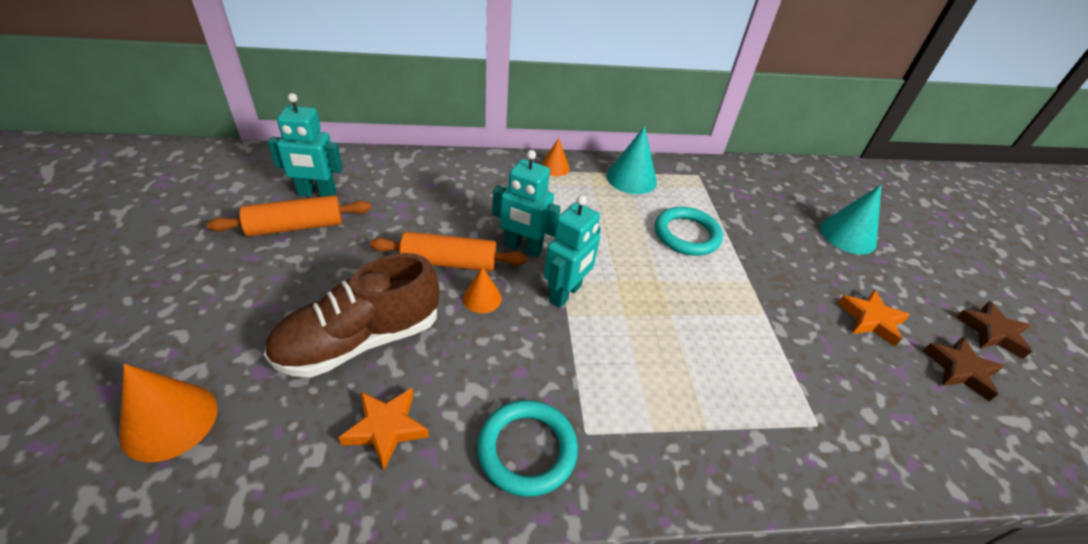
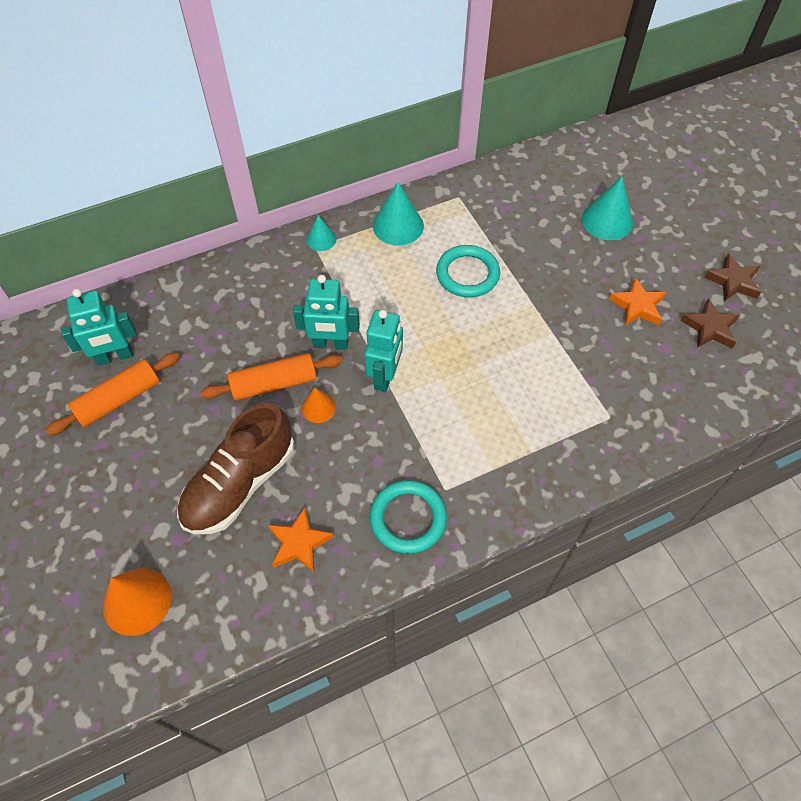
camera: 15 degrees left, 15 degrees up
orange cone [541,138,570,176] -> turquoise cone [306,215,337,251]

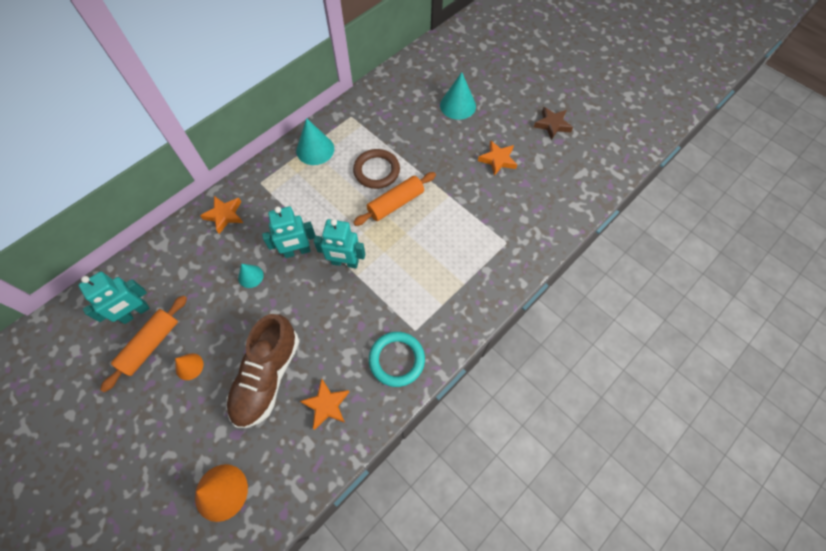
camera: 20 degrees left, 5 degrees up
orange rolling pin [200,353,343,400] -> orange rolling pin moved to [353,172,436,226]
orange cone [302,388,336,423] -> orange cone moved to [175,353,204,380]
turquoise cone [306,215,337,251] -> turquoise cone moved to [238,264,264,288]
turquoise robot [364,310,403,392] -> turquoise robot turned 105 degrees clockwise [314,219,365,268]
turquoise ring [436,245,500,297] -> brown ring [353,149,400,189]
brown star [681,299,740,348] -> none
none -> orange star [200,196,243,234]

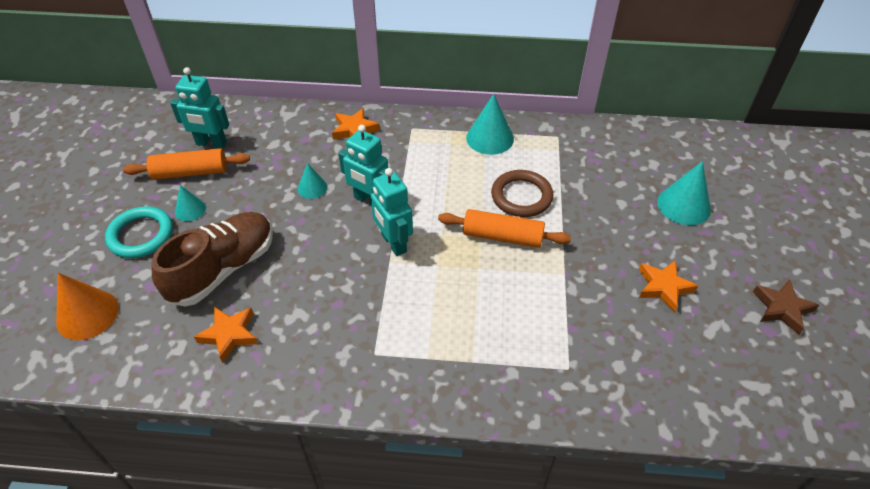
camera: 50 degrees right, 15 degrees down
orange cone [175,353,204,380] -> turquoise cone [175,185,206,221]
brown shoe [226,314,299,428] -> brown shoe turned 150 degrees clockwise [152,212,273,306]
turquoise ring [369,332,425,387] -> turquoise ring moved to [105,206,173,258]

